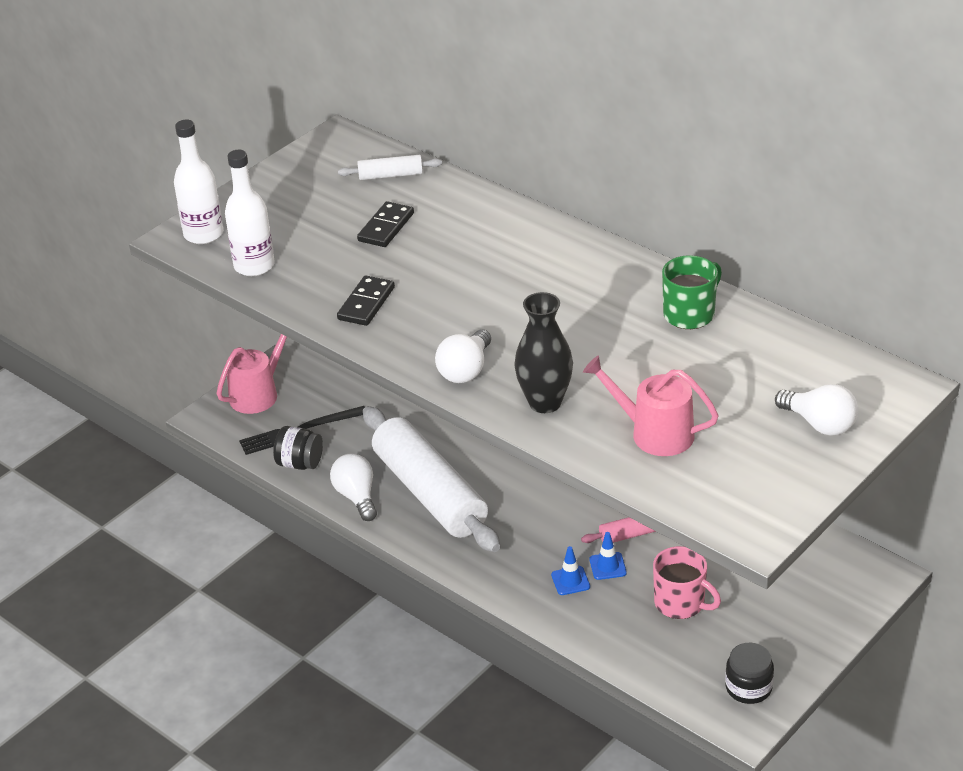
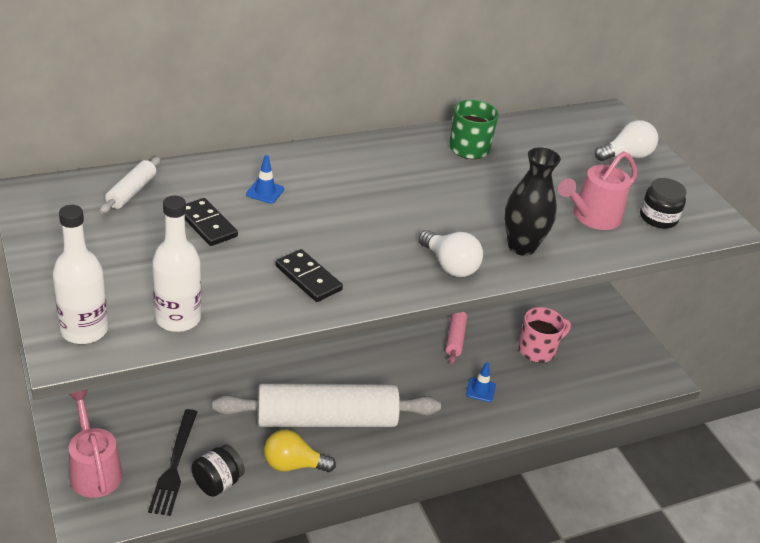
camera: 70 degrees left, 0 degrees up
white light bulb [330,454,377,521] -> yellow light bulb [264,430,336,472]
blue traffic cone [589,532,627,580] -> blue traffic cone moved to [246,155,284,204]
black jar [725,643,774,704] -> black jar moved to [640,178,686,229]

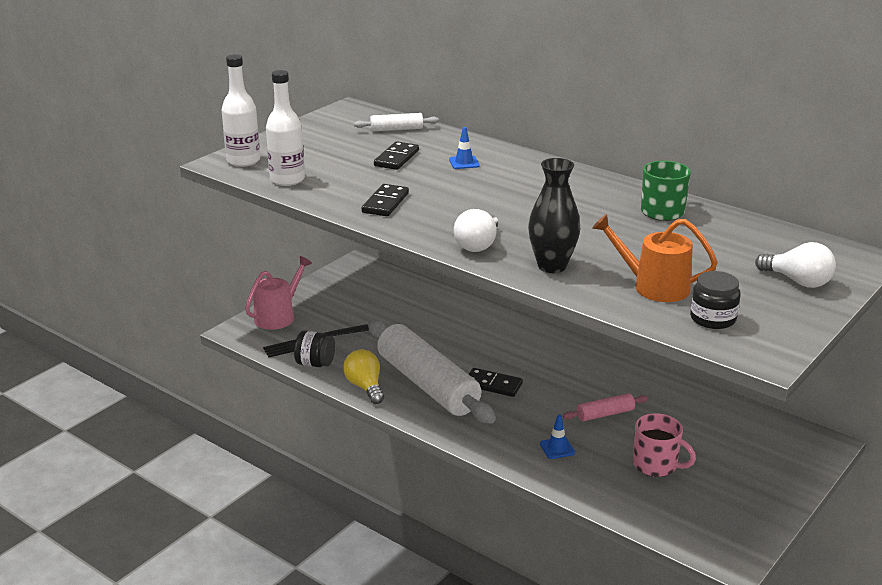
camera: 65 degrees right, 10 degrees down
pink watering can [558,151,637,230] -> orange watering can [592,214,718,302]
none -> black domino [469,368,523,397]

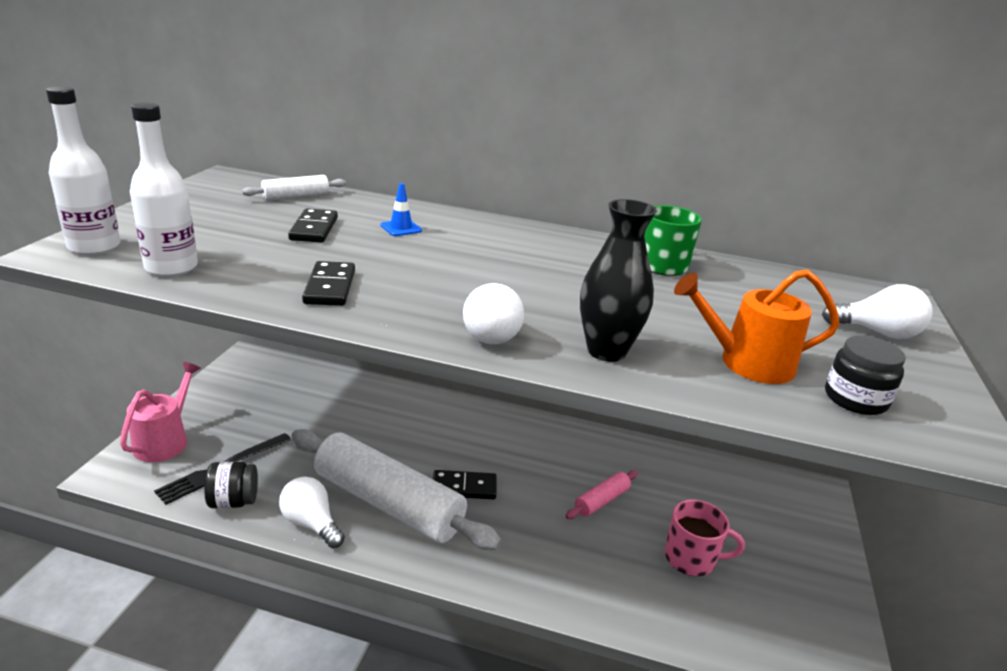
camera: 25 degrees left, 0 degrees up
yellow light bulb [343,349,384,404] -> white light bulb [279,477,345,548]
blue traffic cone [540,414,575,459] -> none

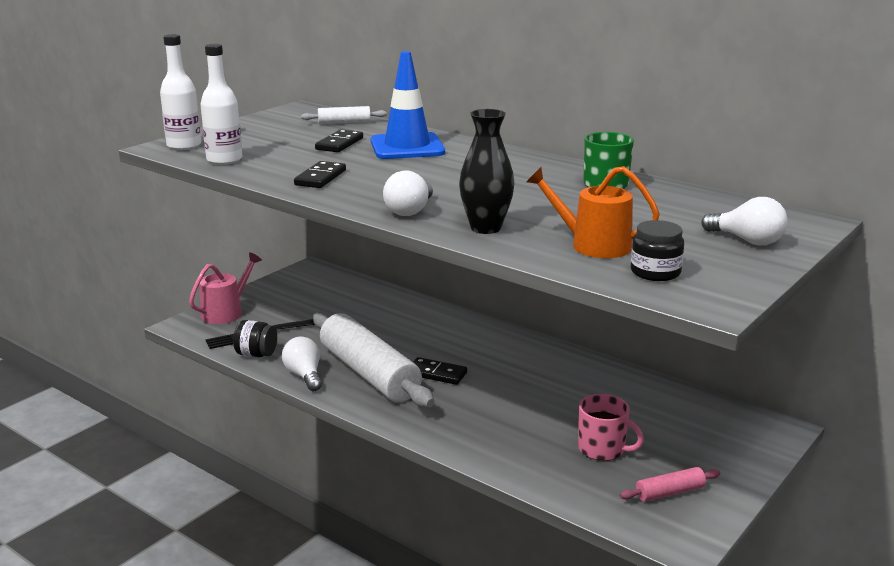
camera: 25 degrees right, 5 degrees down
blue traffic cone [381,183,422,236] -> blue traffic cone [371,51,445,159], size x2.49
pink rolling pin [566,470,638,519] -> pink rolling pin moved to [620,467,720,502]

